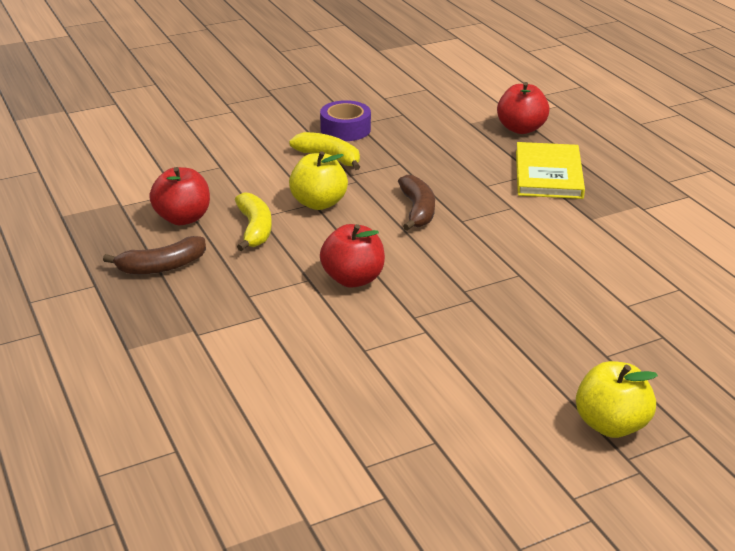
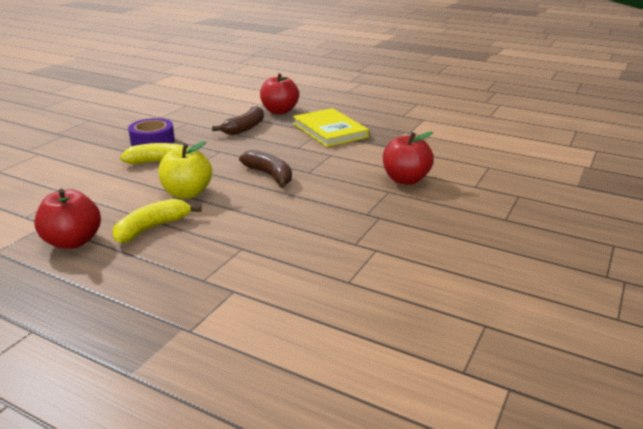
camera: 35 degrees left, 5 degrees down
brown banana [103,236,206,274] -> brown banana moved to [212,106,264,135]
yellow banana [235,192,272,251] -> yellow banana turned 90 degrees counterclockwise [112,199,201,243]
red apple [320,224,385,288] -> red apple moved to [383,132,434,185]
yellow apple [576,361,658,438] -> none

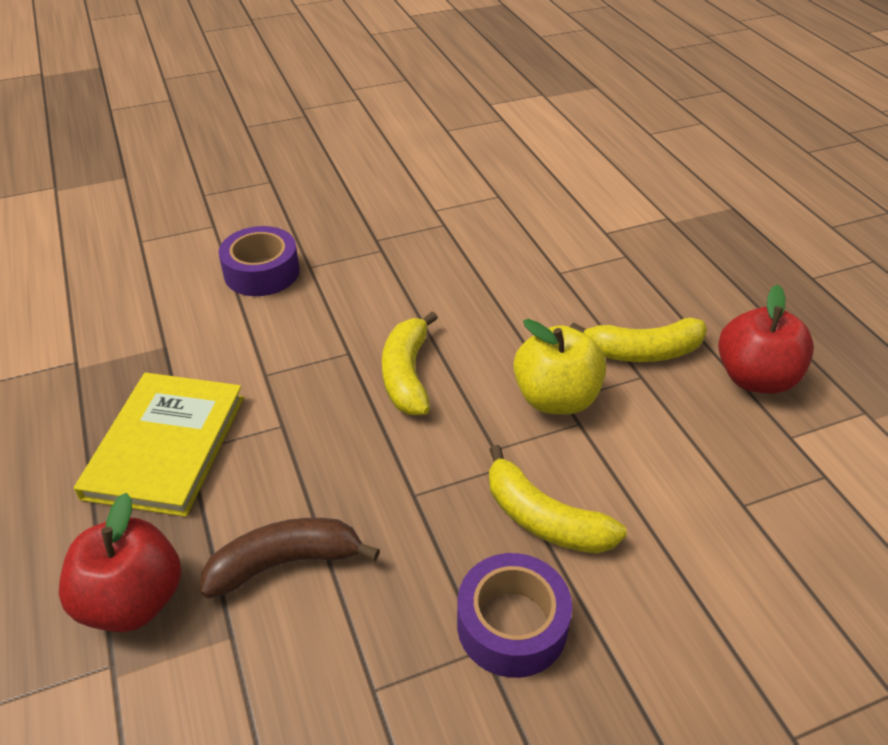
camera: 140 degrees left, 15 degrees up
brown banana [239,150,292,188] -> yellow banana [382,312,438,415]
red apple [383,132,434,185] -> purple tape [219,226,300,296]

